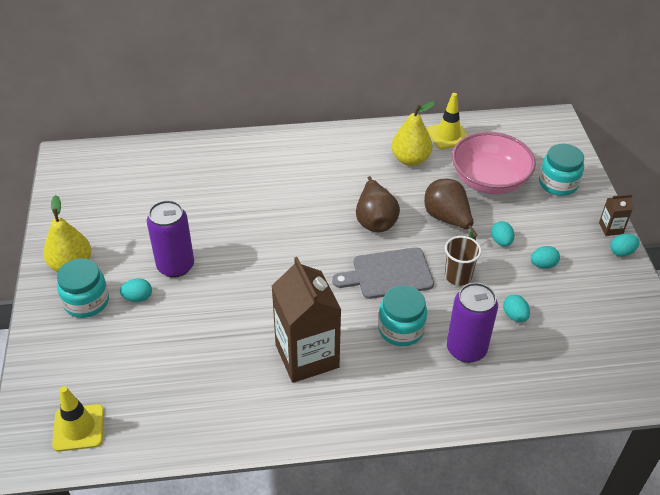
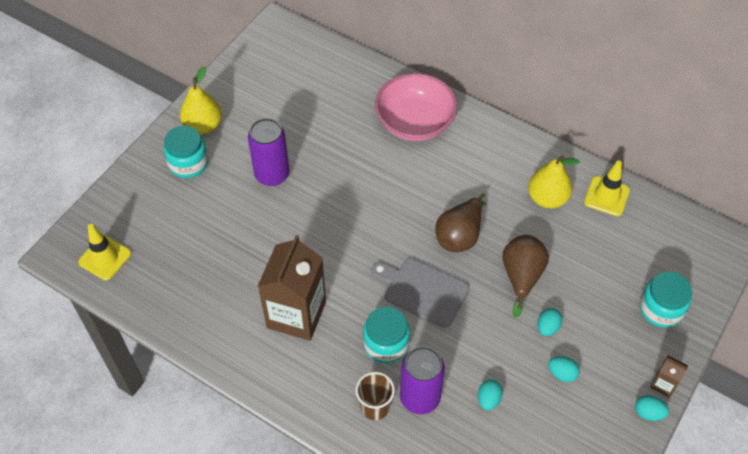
camera: 40 degrees right, 10 degrees up
turquoise egg [120,278,152,302] -> none
brown cup [445,236,482,286] -> brown cup moved to [355,372,395,420]
pink bowl [452,132,536,194] -> pink bowl moved to [375,73,458,141]

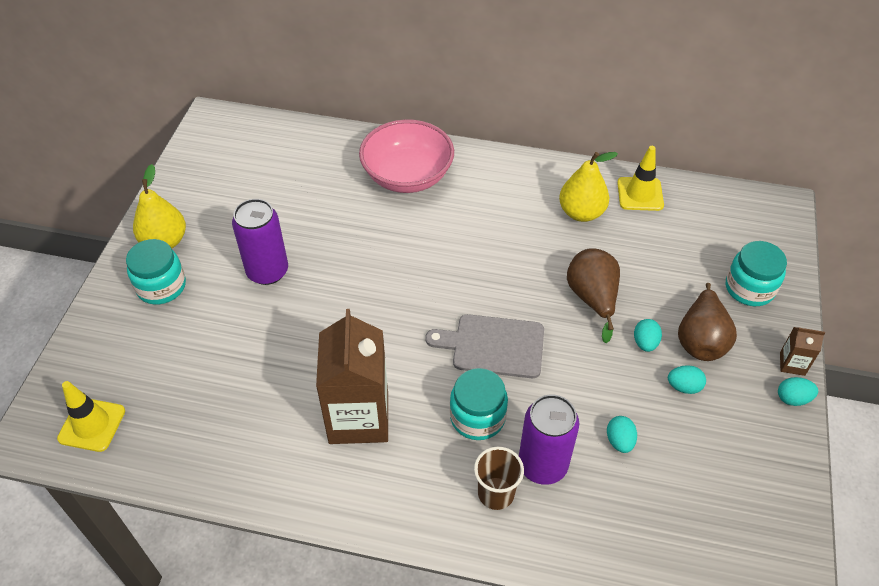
camera: 20 degrees left, 5 degrees down
brown pear [436,193,487,252] -> brown pear moved to [678,283,737,361]

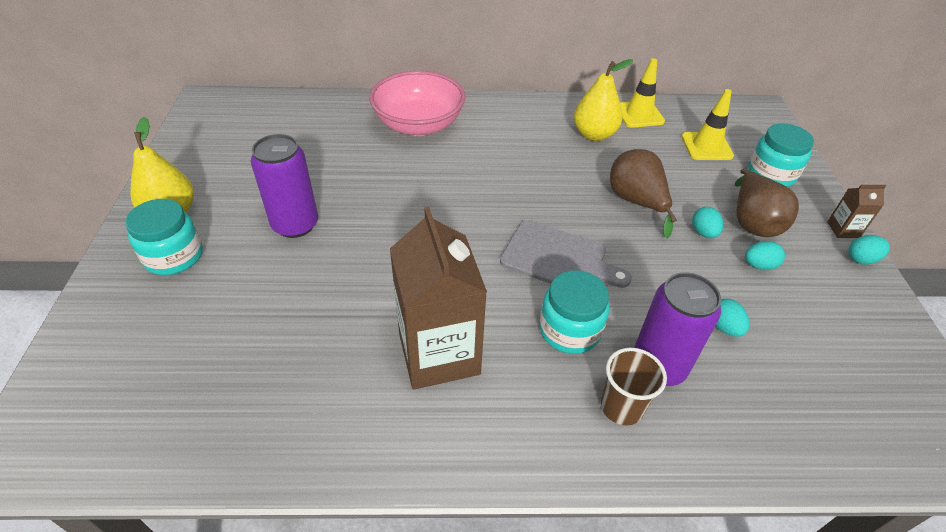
camera: 15 degrees left, 5 degrees down
yellow traffic cone [57,381,125,452] -> yellow traffic cone moved to [681,89,734,160]
grey cutting board [425,314,544,378] -> grey cutting board turned 150 degrees counterclockwise [500,220,632,288]

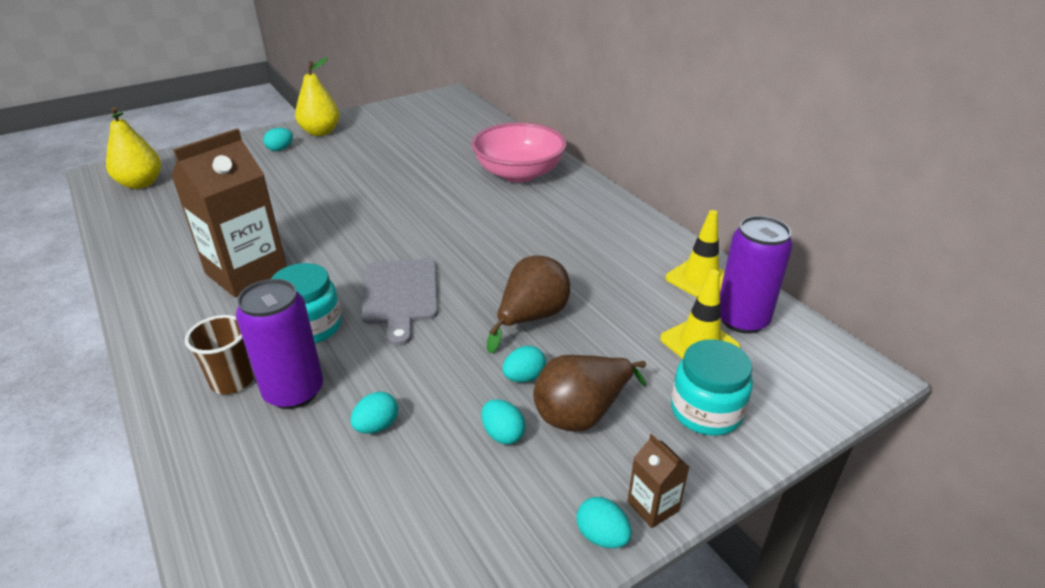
camera: 60 degrees right, 10 degrees down
turquoise jar [125,199,203,275] -> turquoise egg [263,128,293,151]
purple can [251,134,318,238] -> purple can moved to [720,216,793,334]
yellow pear [574,59,633,141] -> yellow pear moved to [106,107,161,189]

